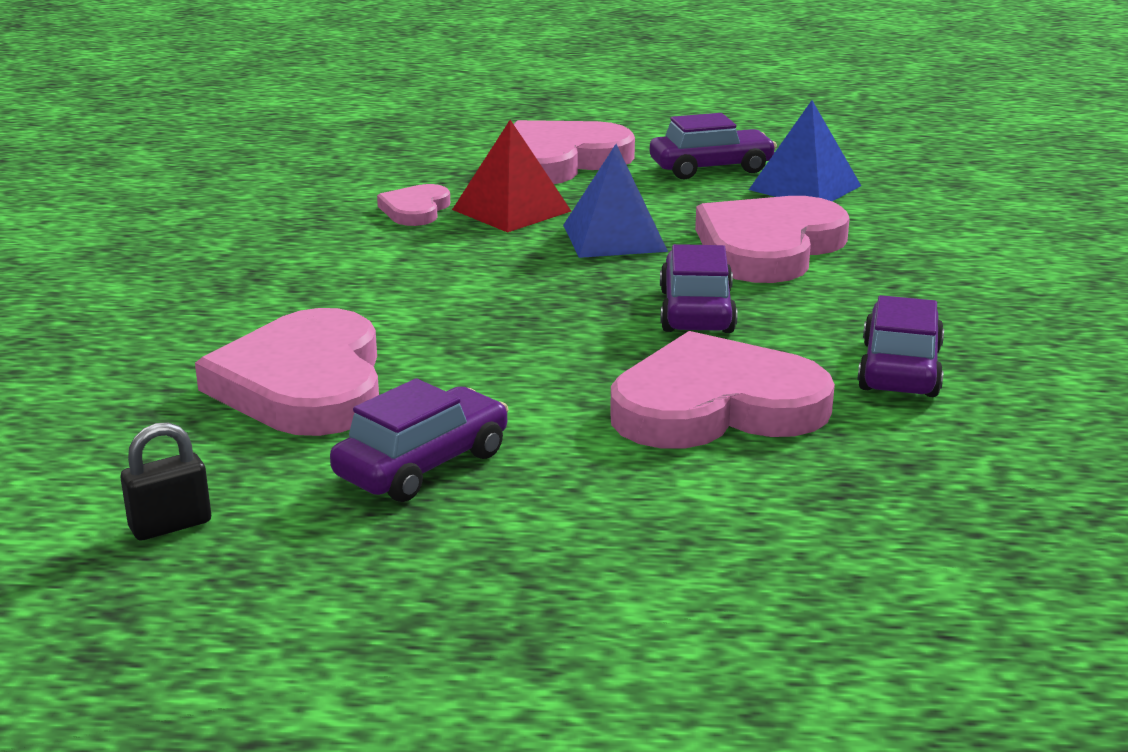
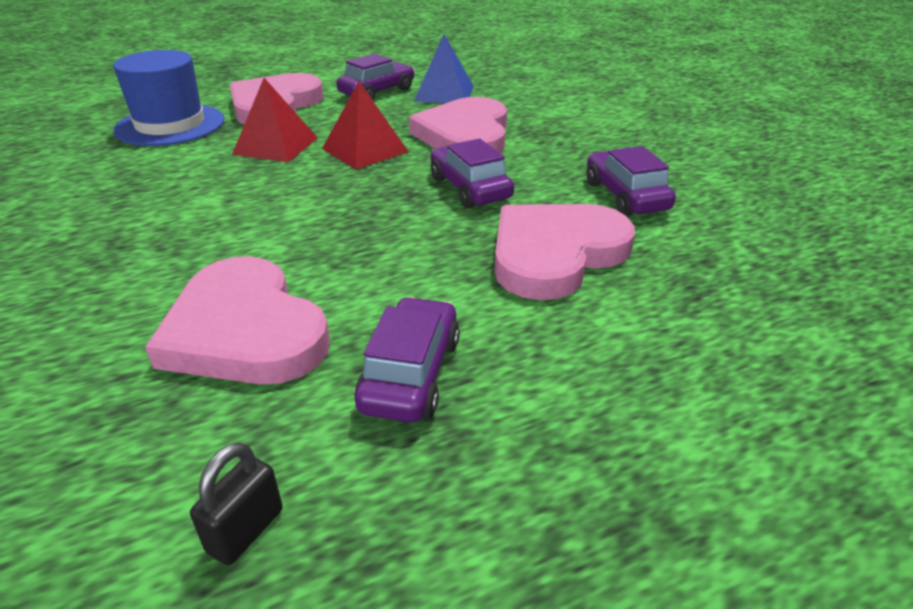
camera: 30 degrees left, 10 degrees up
pink heart [377,184,450,226] -> none
blue pyramid [563,144,668,258] -> red pyramid [322,82,409,169]
none -> blue hat [113,50,225,146]

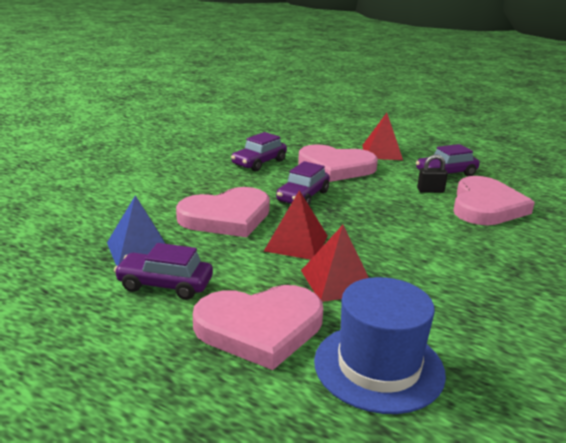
camera: 125 degrees left, 10 degrees down
black padlock [190,442,283,565] -> black padlock moved to [417,154,448,193]
none -> red pyramid [362,113,403,160]

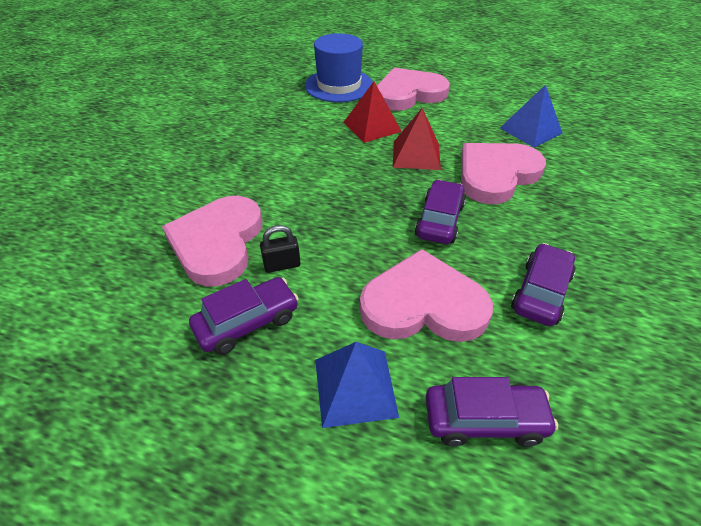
camera: 170 degrees right, 20 degrees up
purple car [114,243,213,300] -> purple car moved to [426,377,558,447]
red pyramid [362,113,403,160] -> blue pyramid [315,342,399,428]

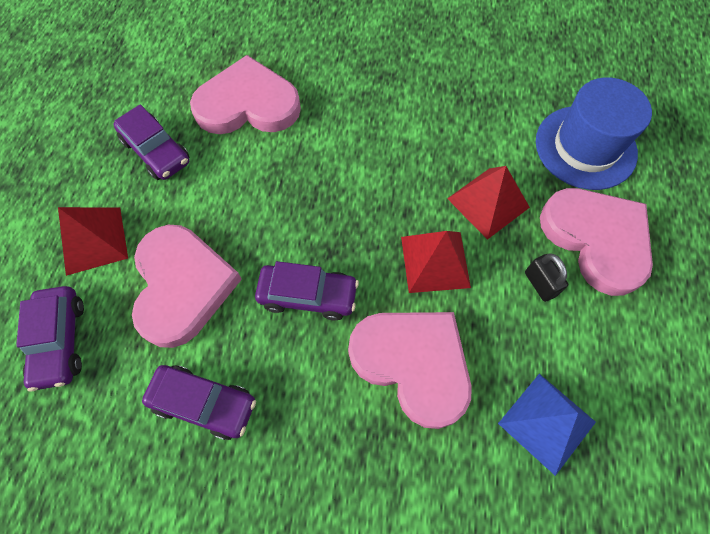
camera: 80 degrees right, 20 degrees up
black padlock [260,225,301,273] -> black padlock moved to [525,253,568,302]
blue pyramid [315,342,399,428] -> red pyramid [58,207,128,276]

